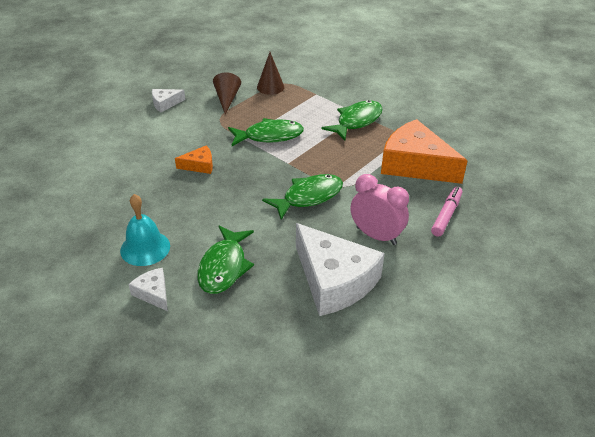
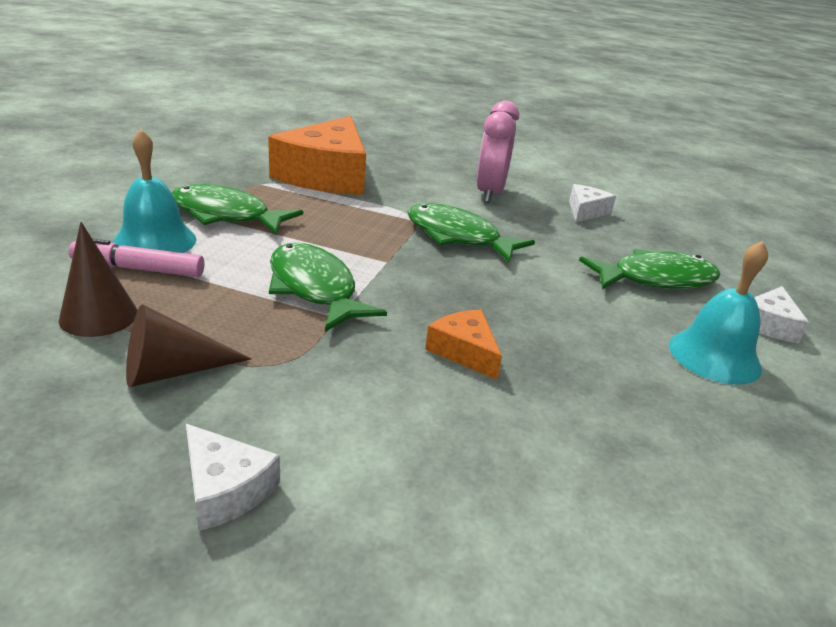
camera: 115 degrees left, 10 degrees down
white cheese [296,223,385,316] -> white cheese [569,184,616,222], size x0.45
pink marker [431,187,463,237] -> pink marker moved to [69,238,205,277]
none -> turquoise bell [113,129,196,253]

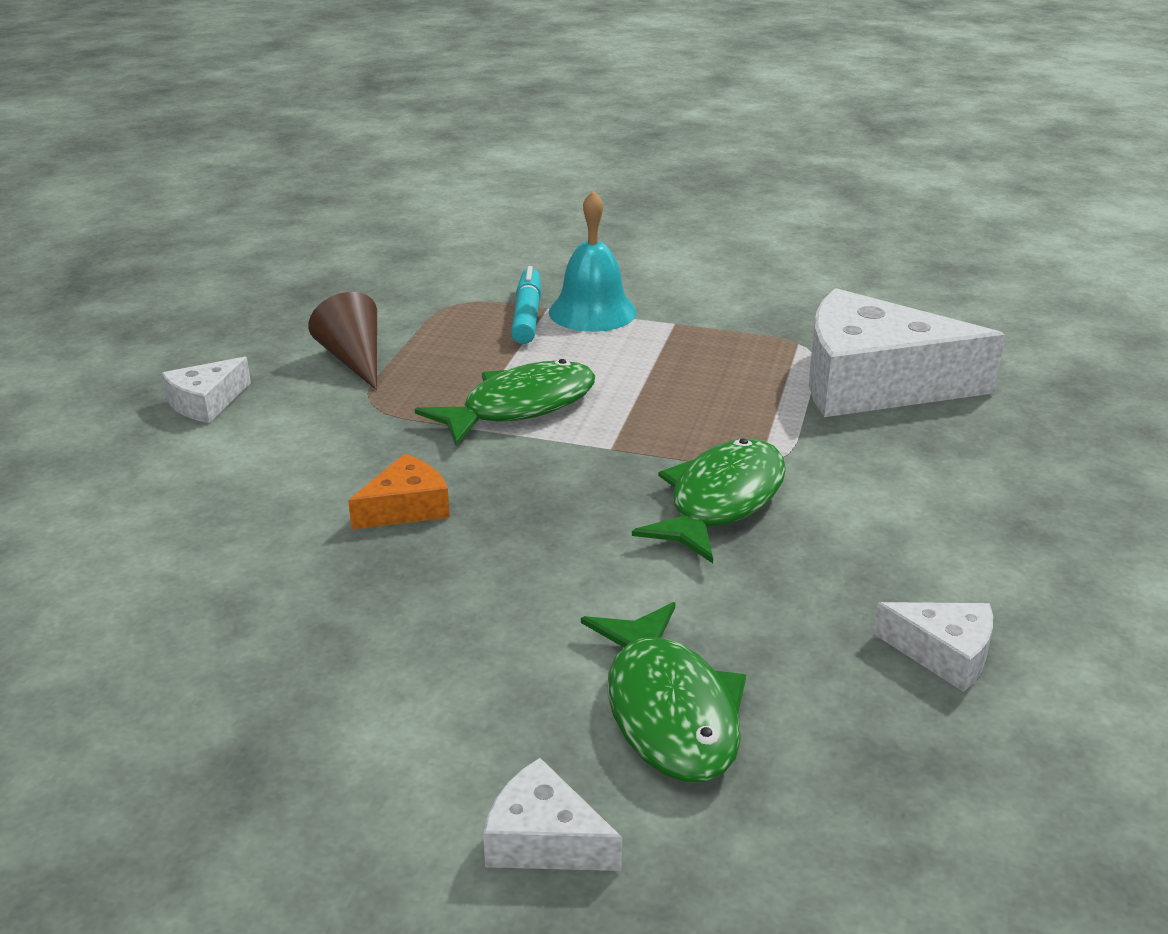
camera: 90 degrees right, 0 degrees up
brown cone [59,222,138,337] -> none
pink marker [69,238,205,277] -> turquoise marker [511,266,541,344]
green fish [172,184,303,235] -> none
orange cheese [268,116,366,195] -> white cheese [809,288,1005,417]
pink clock [476,100,519,203] -> none
turquoise bell [669,241,768,385] -> none

